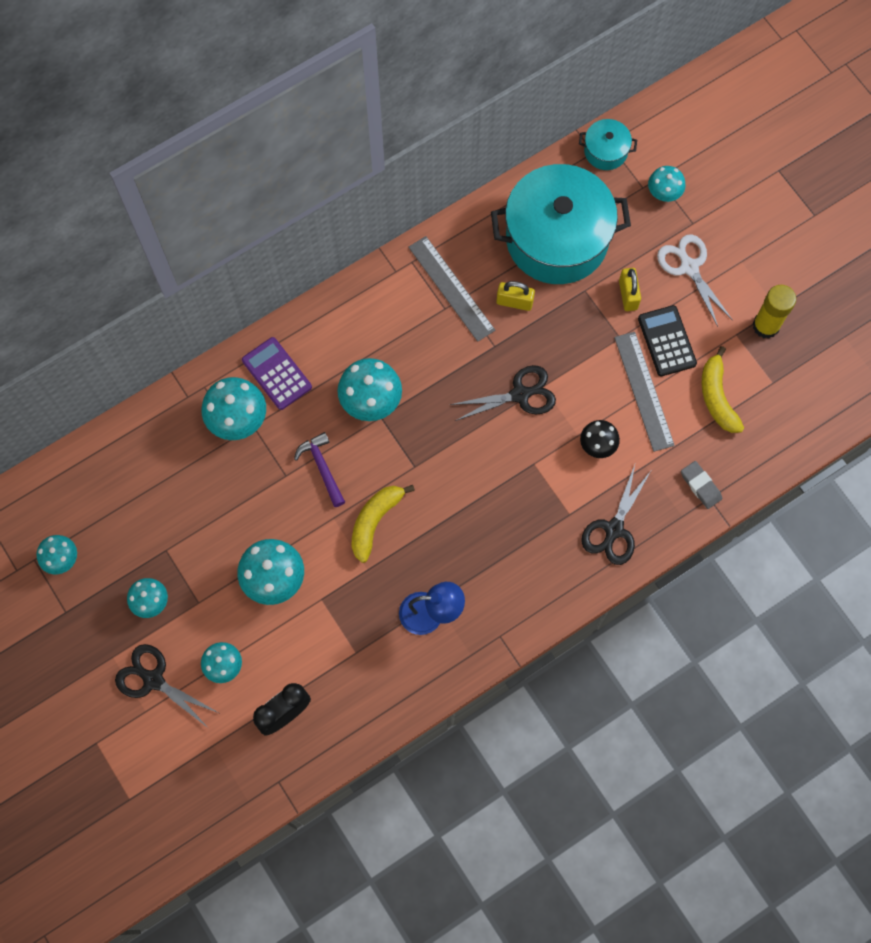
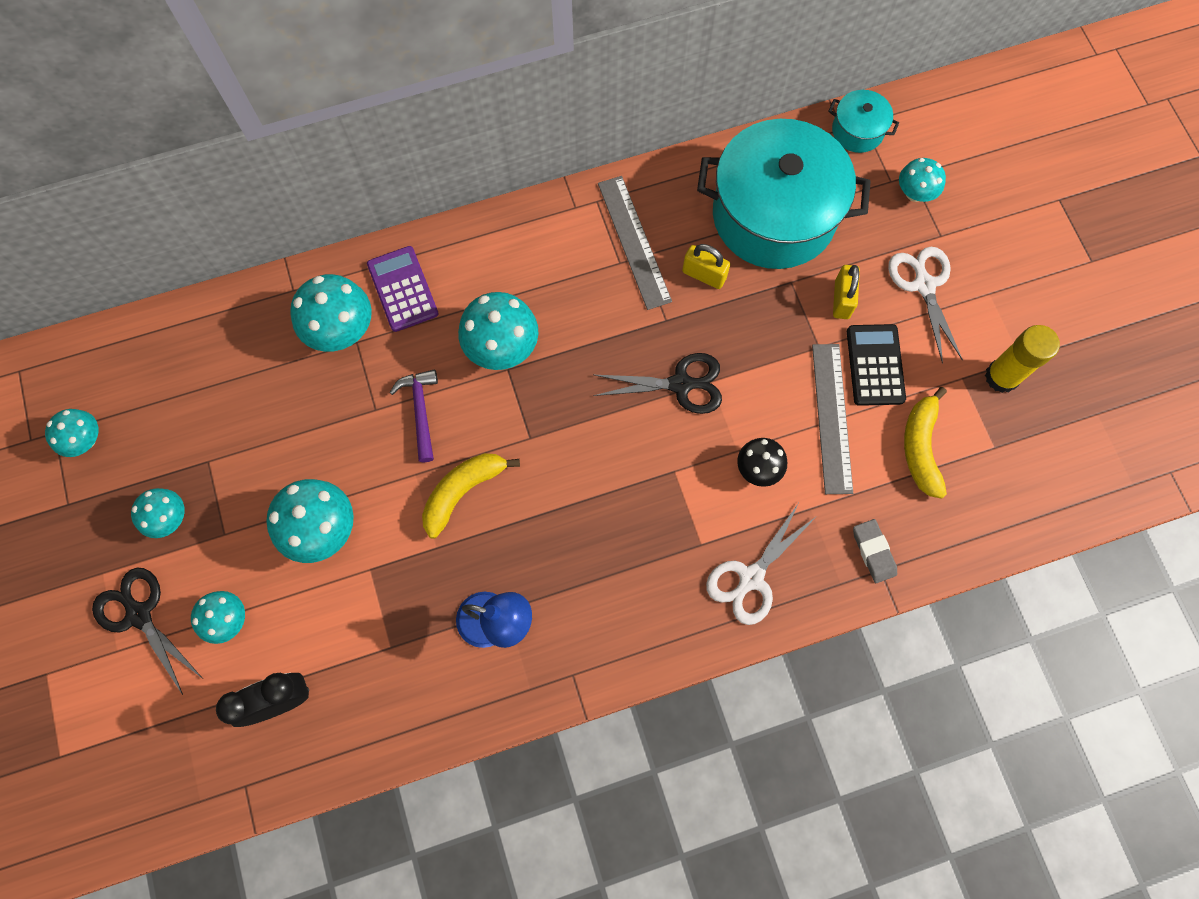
camera: 15 degrees right, 0 degrees up
black scissors [582,465,651,565] -> white scissors [706,503,818,625]

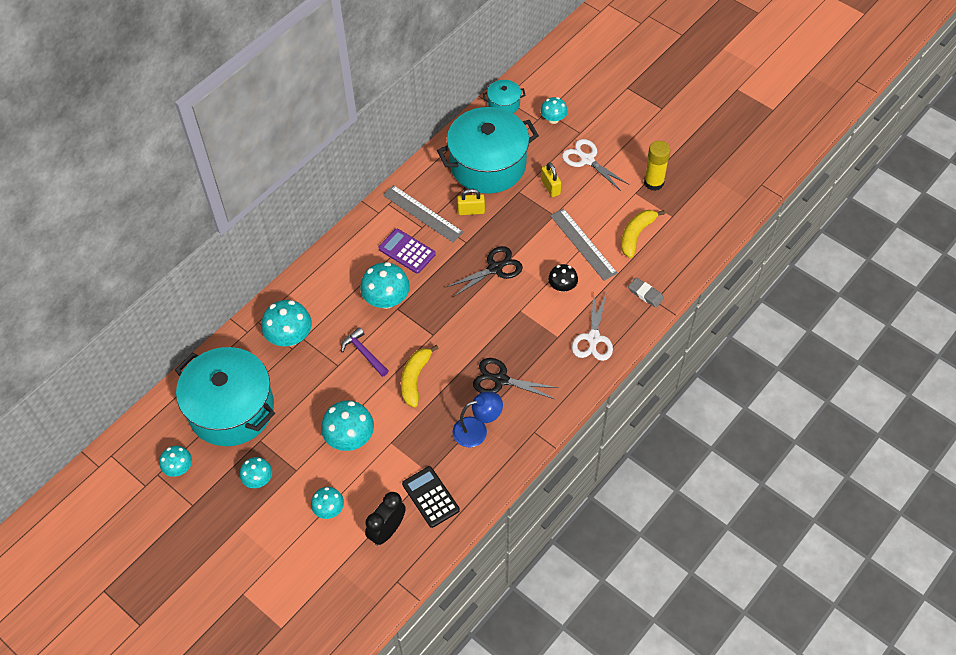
camera: 30 degrees left, 15 degrees down
black scissors [92,567,203,695] -> black scissors moved to [473,358,558,399]
purple calculator [367,246,439,332] -> purple calculator moved to [378,229,436,274]
black calculator [847,324,906,406] -> black calculator moved to [402,466,460,528]
yellow banana [904,387,947,499] -> yellow banana turned 60 degrees clockwise [621,210,665,258]
none -> turquoise pot [175,347,275,446]

